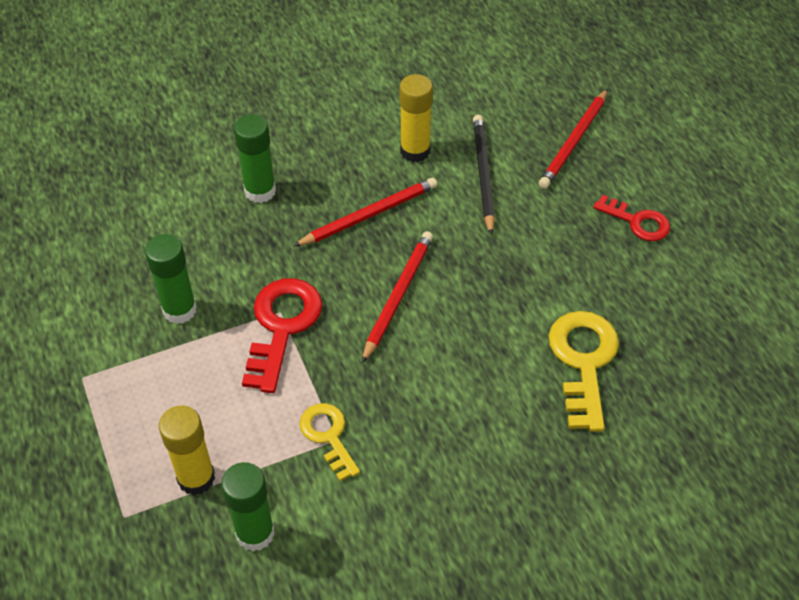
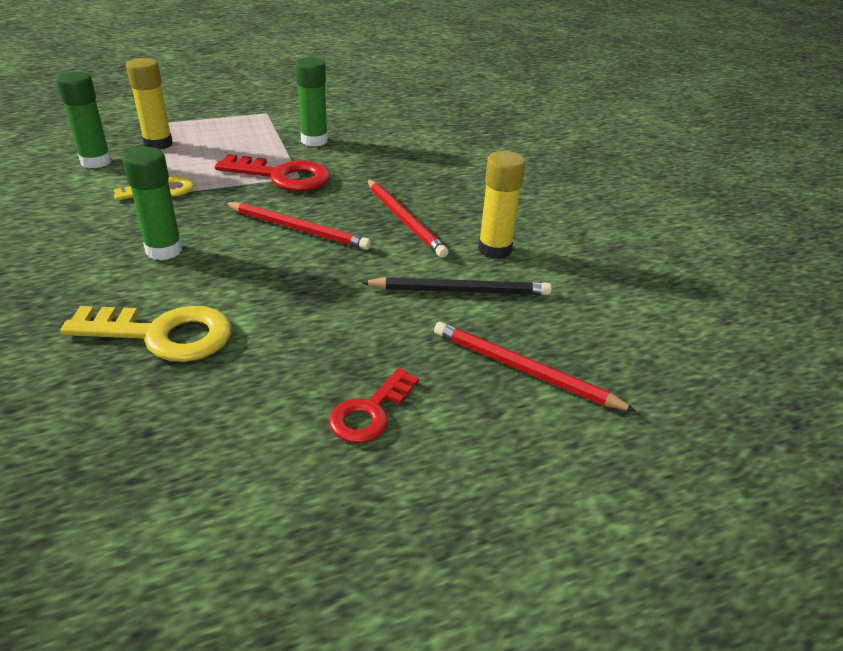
camera: 90 degrees right, 15 degrees down
green glue stick [234,114,276,203] -> green glue stick moved to [122,147,182,260]

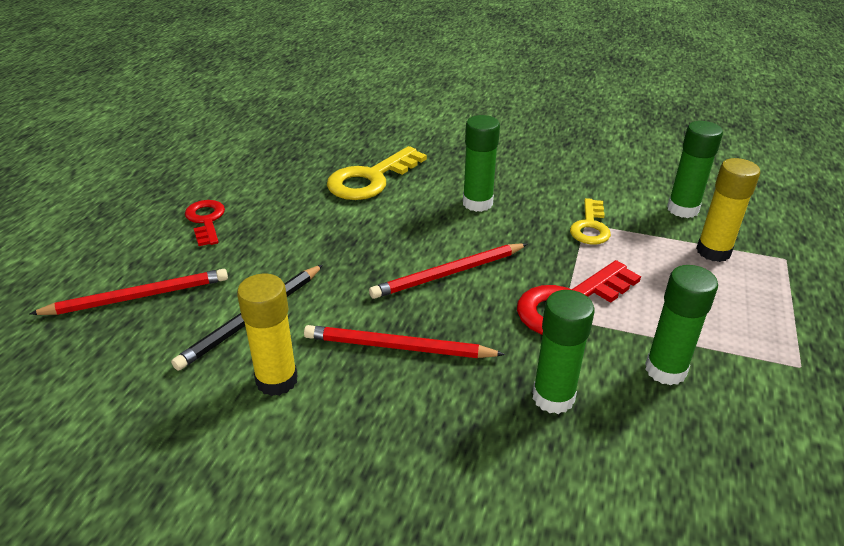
camera: 130 degrees right, 0 degrees up
none -> green glue stick [533,290,594,414]

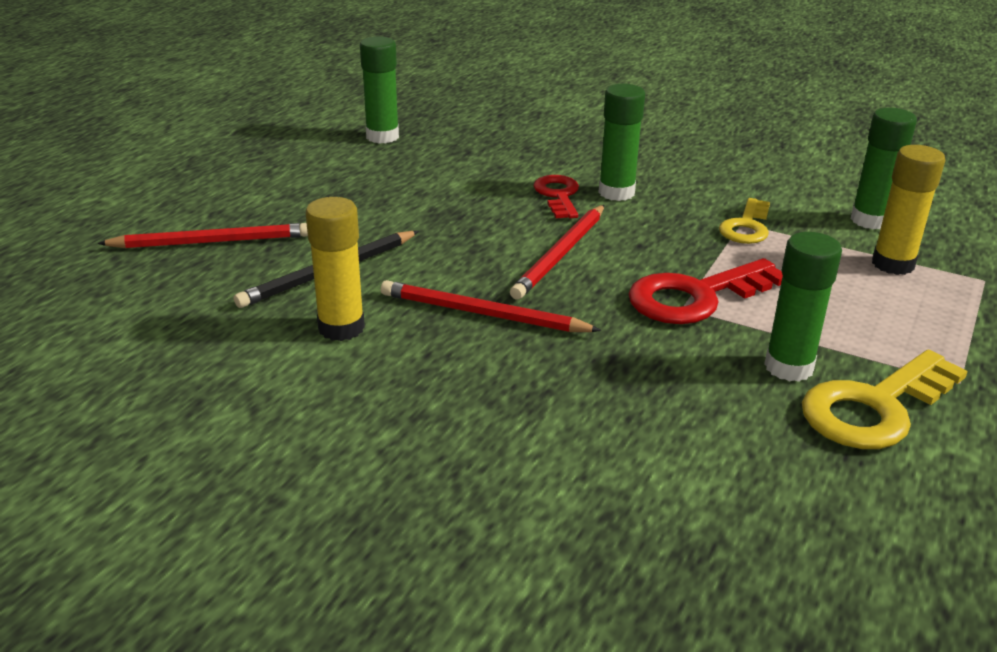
camera: 10 degrees right, 5 degrees down
red key [185,200,225,246] -> red key moved to [534,175,579,218]
yellow key [327,146,427,200] -> yellow key moved to [802,350,968,449]
red pencil [369,243,527,299] -> red pencil turned 45 degrees counterclockwise [510,205,604,299]
green glue stick [533,290,594,414] -> green glue stick moved to [360,36,399,144]

